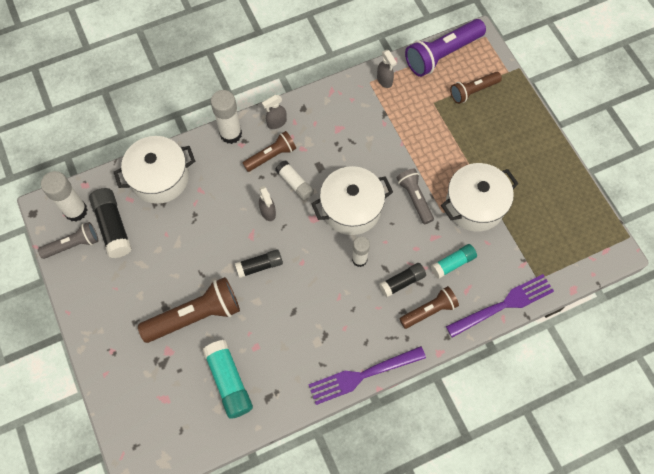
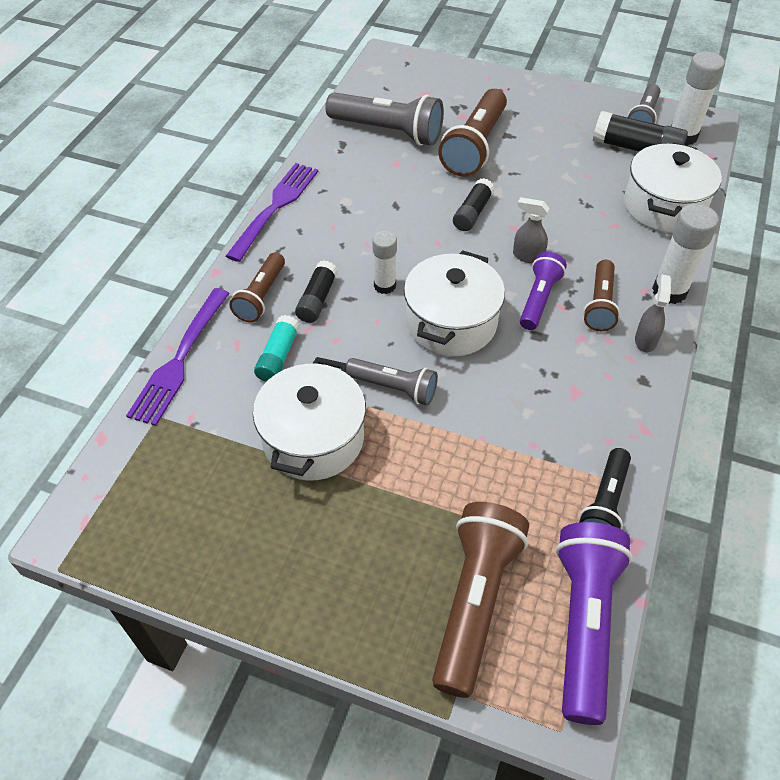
camera: 135 degrees right, 15 degrees down
turquoise glue stick [202,340,253,419] -> grey flashlight [325,92,444,146]
white glue stick [275,160,314,201] -> purple flashlight [520,252,567,330]
grey spray bottle [377,50,397,88] -> black flashlight [579,448,631,529]
brown flashlight [450,72,502,104] -> brown flashlight [432,502,529,698], size x1.66

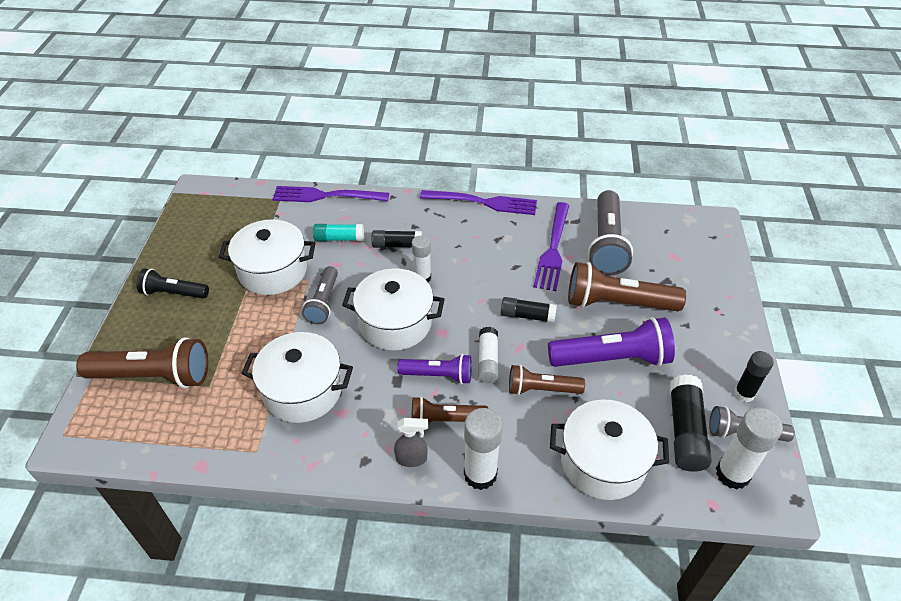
camera: 75 degrees right, 5 degrees down
brown flashlight [229,252,285,322] -> brown flashlight moved to [509,365,585,395]
grey spray bottle [513,197,549,263] -> white glue stick [478,327,499,383]
purple flashlight [556,522,633,725] -> purple flashlight moved to [548,317,675,367]
black flashlight [579,448,631,529] -> black flashlight moved to [137,268,209,299]
none -> white pot [241,332,353,423]
none -> purple fork [533,202,569,291]
none -> black glue stick [734,351,774,402]

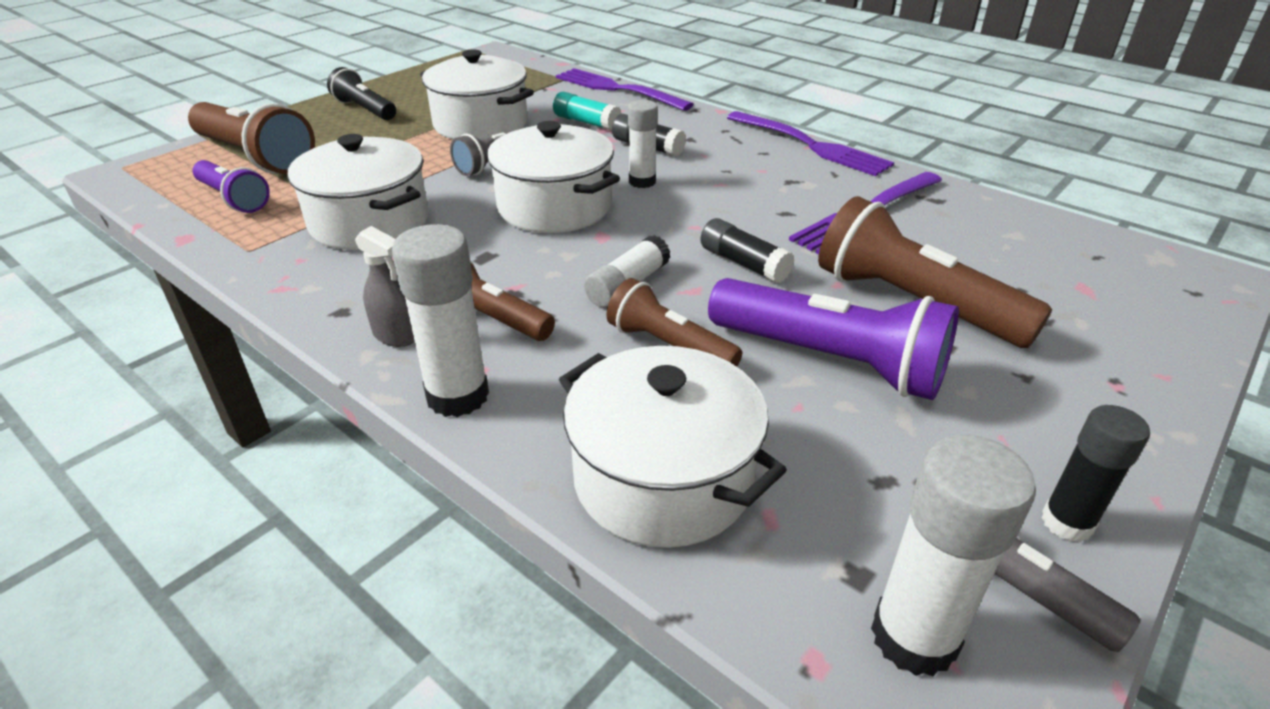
camera: 35 degrees right, 10 degrees down
purple flashlight [397,354,472,384] -> purple flashlight moved to [193,160,270,213]
grey flashlight [588,190,633,275] -> none
black glue stick [669,374,712,472] -> none

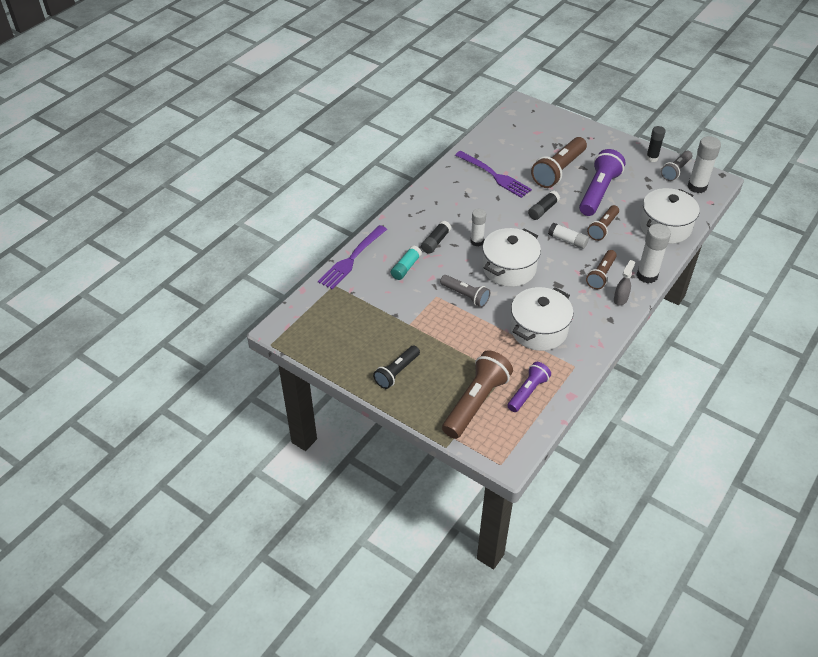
camera: 95 degrees left, 10 degrees up
white pot [420,49,534,140] -> none
purple fork [727,111,894,176] -> none

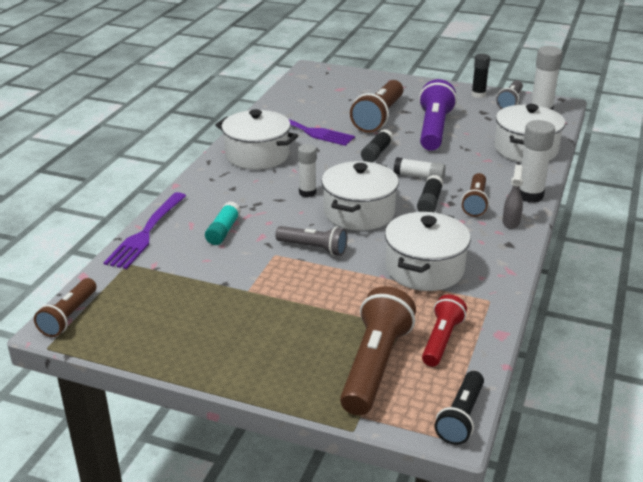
camera: 15 degrees left, 15 degrees down
black flashlight [373,346,420,389] -> black flashlight moved to [435,371,484,445]
black glue stick [421,220,451,254] -> black glue stick moved to [417,175,443,212]
purple flashlight [507,362,551,412] -> red flashlight [422,294,467,367]
brown flashlight [587,205,619,241] -> brown flashlight moved to [34,278,96,337]
none -> white pot [215,109,298,170]

